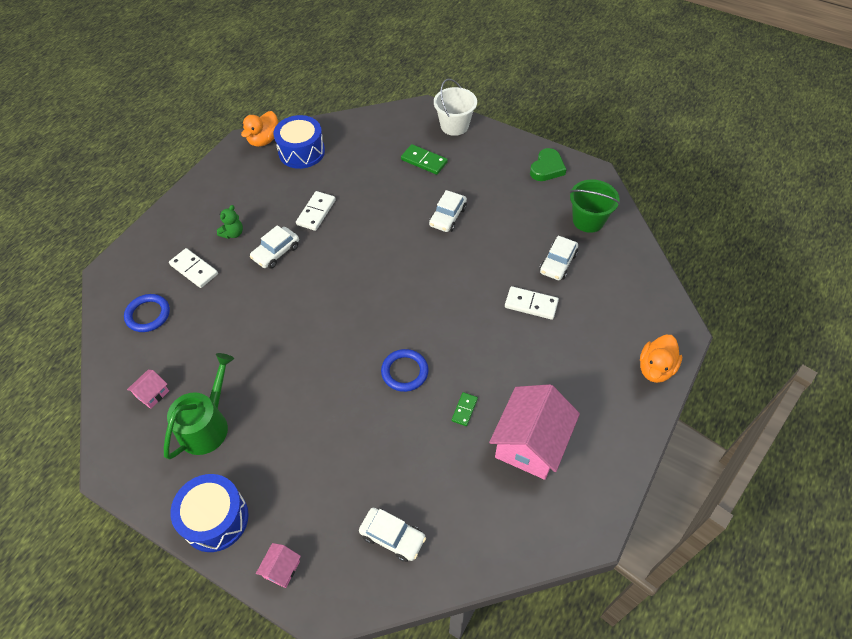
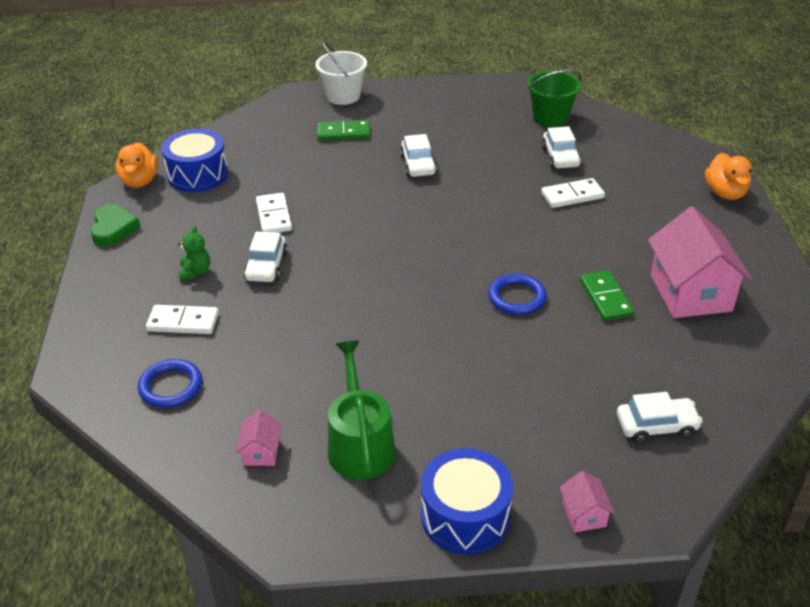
camera: 35 degrees left, 15 degrees down
green domino [452,392,478,426] -> green domino [580,270,634,321], size x1.64
green heart [530,148,567,181] -> green heart moved to [90,204,140,247]

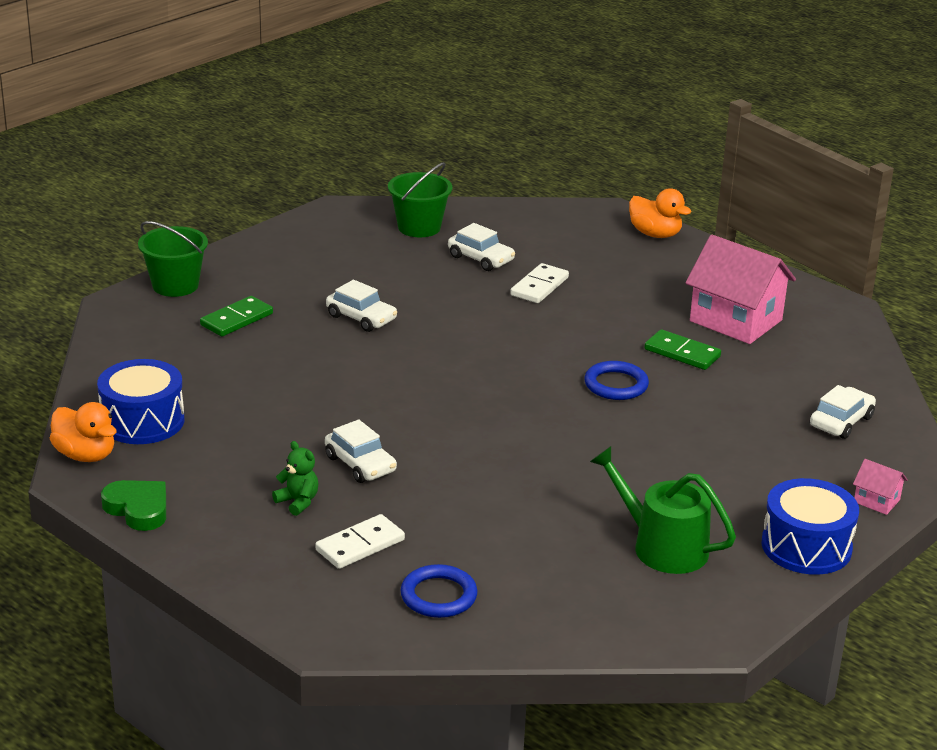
camera: 45 degrees left, 10 degrees down
pink house [236,410,281,466] -> none
white domino [256,193,292,233] -> none
white bucket [315,41,367,105] -> green bucket [138,221,208,297]

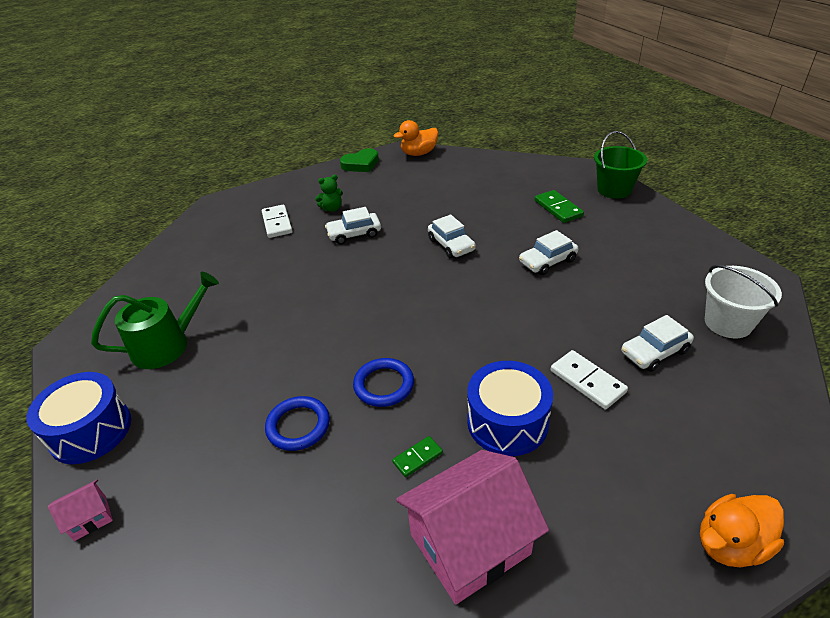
camera: 115 degrees right, 10 degrees up
blue drum [97,359,184,444] -> blue drum moved to [467,361,553,456]
green bucket [388,162,452,237] -> white bucket [705,265,782,338]
blue ring [400,564,478,618] -> blue ring moved to [265,396,330,451]
green domino [644,329,721,370] -> green domino [392,436,443,477], size x0.61
white car [810,385,876,439] -> white car moved to [428,215,476,258]

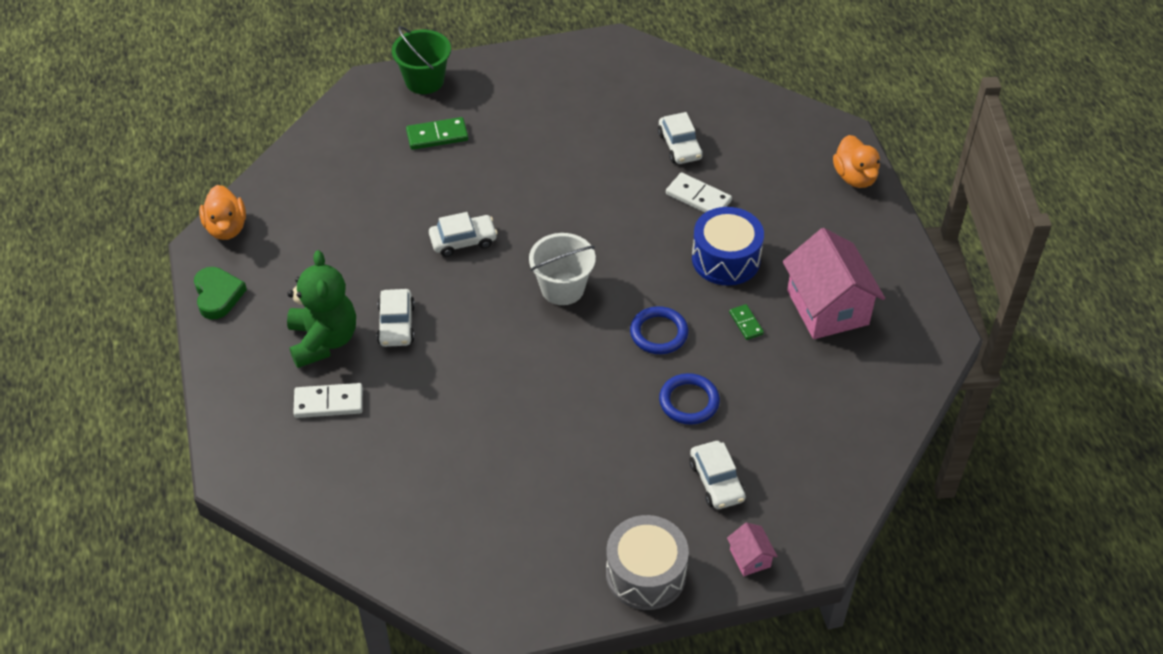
camera: 80 degrees left, 10 degrees up
blue drum [26,372,131,464] -> grey drum [606,515,689,610]
green watering can [91,272,219,369] -> none
green teddy bear [315,175,343,212] -> green teddy bear [287,250,356,368], size x2.08
white car [519,230,578,275] -> white car moved to [690,441,746,509]
white domino [551,350,628,409] -> white domino turned 60 degrees clockwise [666,173,732,213]
white bucket [705,265,782,338] -> white bucket moved to [529,233,596,305]

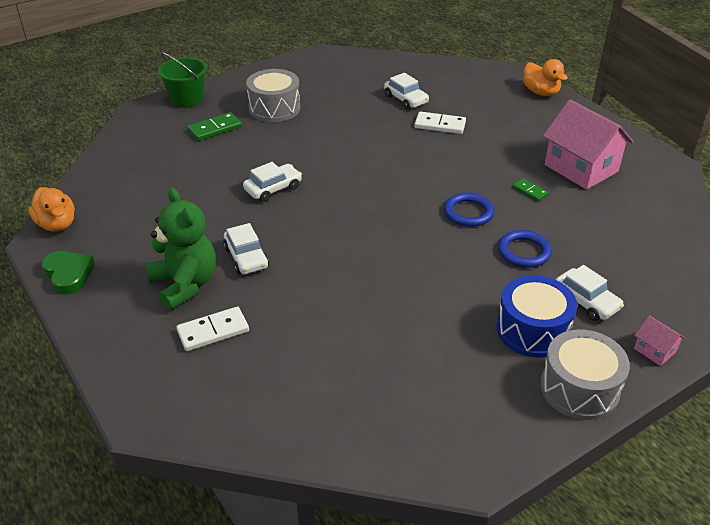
camera: 20 degrees left, 10 degrees down
white bucket [529,233,596,305] -> none
blue drum [692,207,764,286] -> blue drum moved to [497,275,577,358]
none -> grey drum [246,69,301,122]

